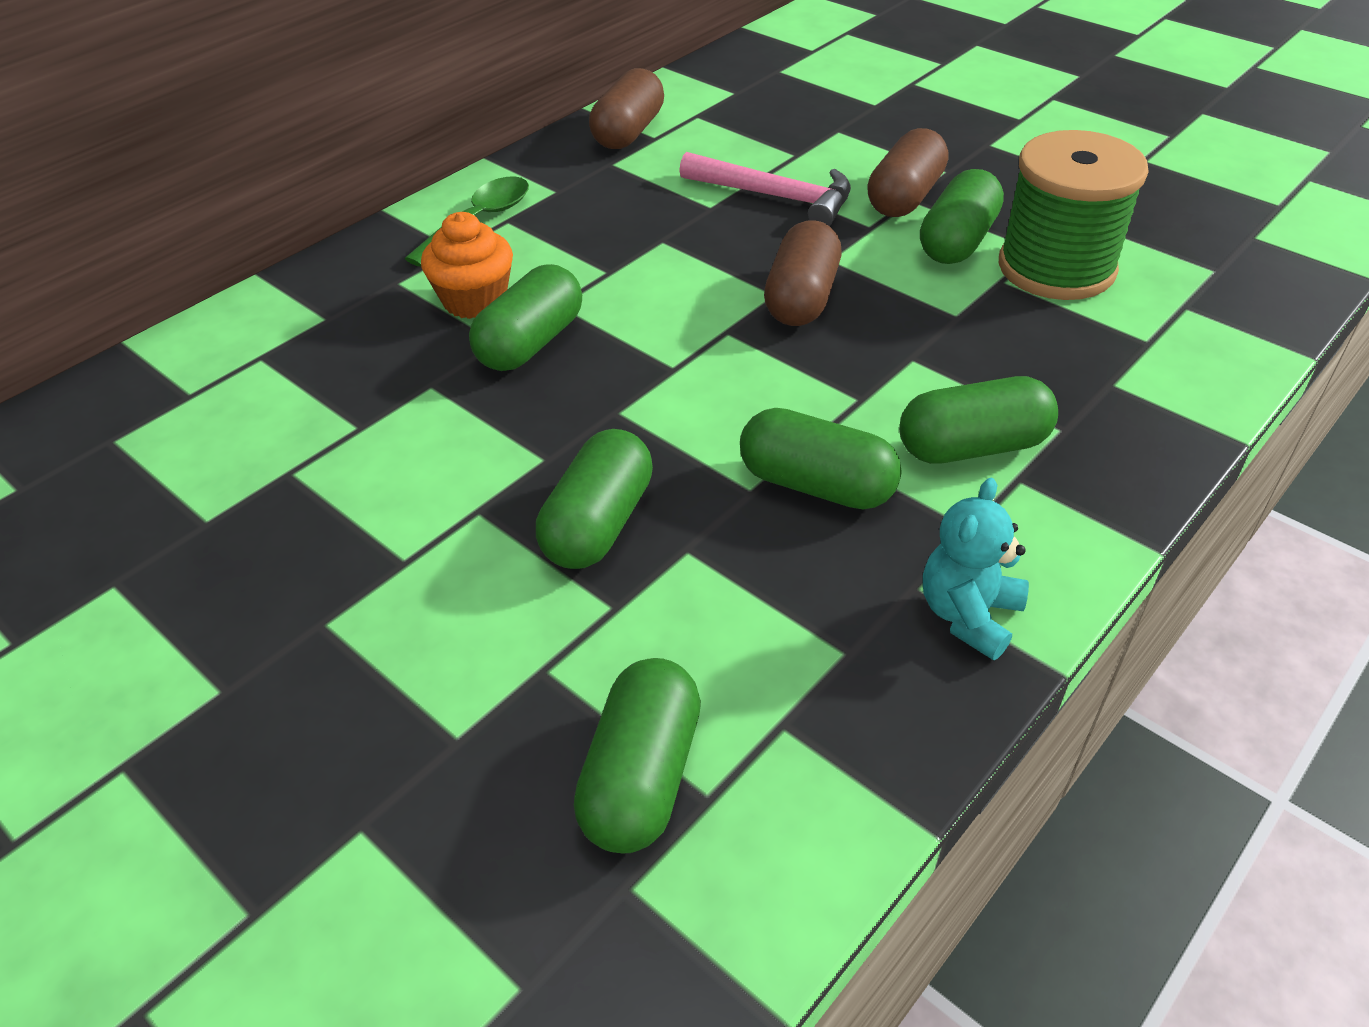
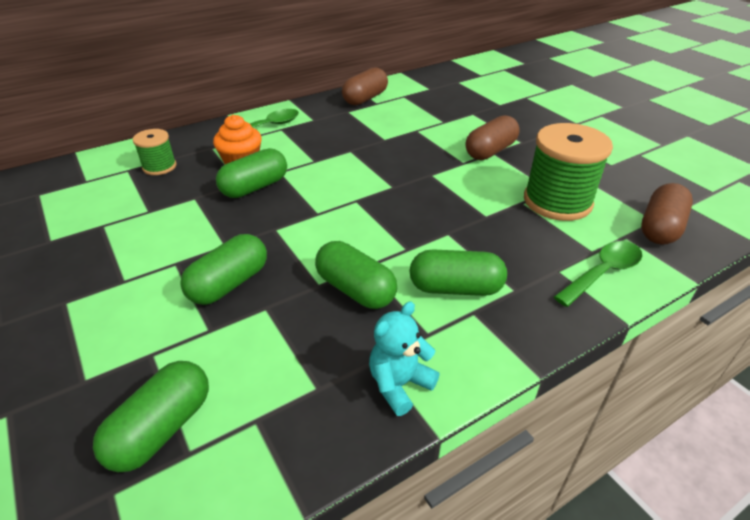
camera: 15 degrees right, 5 degrees down
pink hammer [679,152,851,226] -> none
brown capsule [764,220,841,326] -> brown capsule moved to [641,183,693,245]
green capsule [920,169,1004,264] -> none
none -> green spool [133,129,176,175]
none -> green spoon [554,241,642,307]

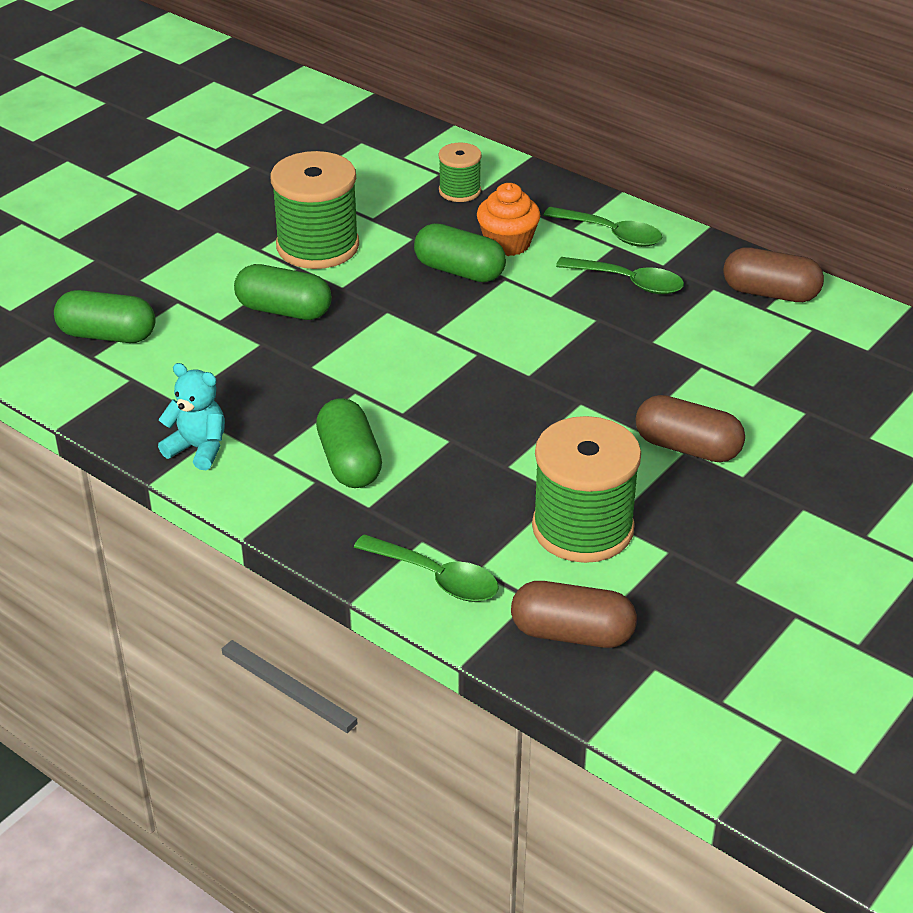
camera: 70 degrees right, 0 degrees up
green capsule [315,241,397,309] -> none
none -> green spool [270,151,359,269]
none -> green spoon [556,257,684,294]

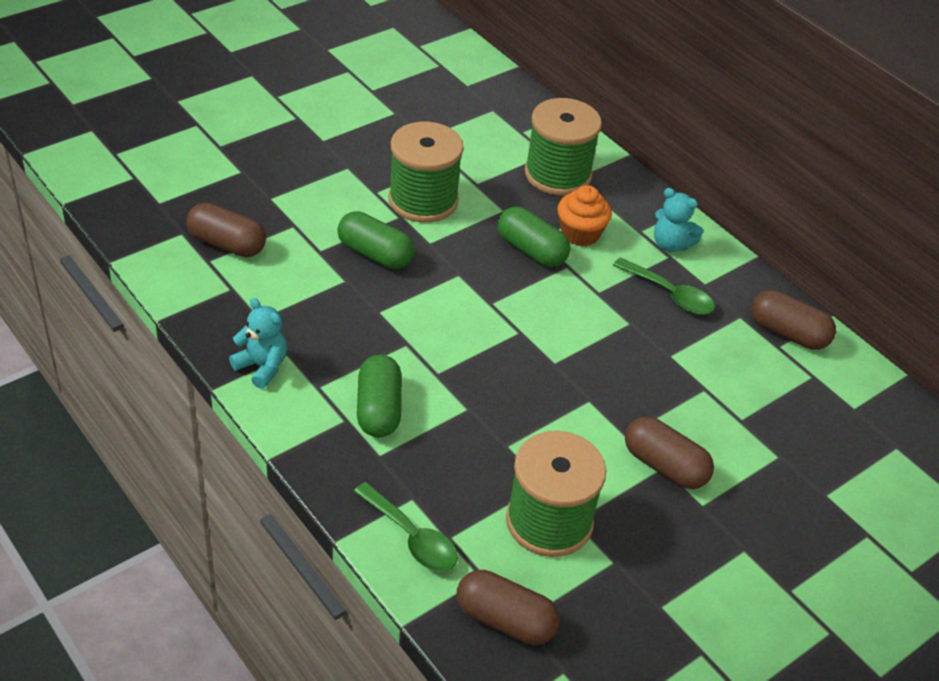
camera: 10 degrees right, 5 degrees up
green capsule [54,290,156,343] -> brown capsule [186,203,266,257]
green spool [439,143,482,202] -> green spool [525,98,602,196], size x1.87
green spoon [544,207,662,247] -> turquoise teddy bear [654,188,703,252]

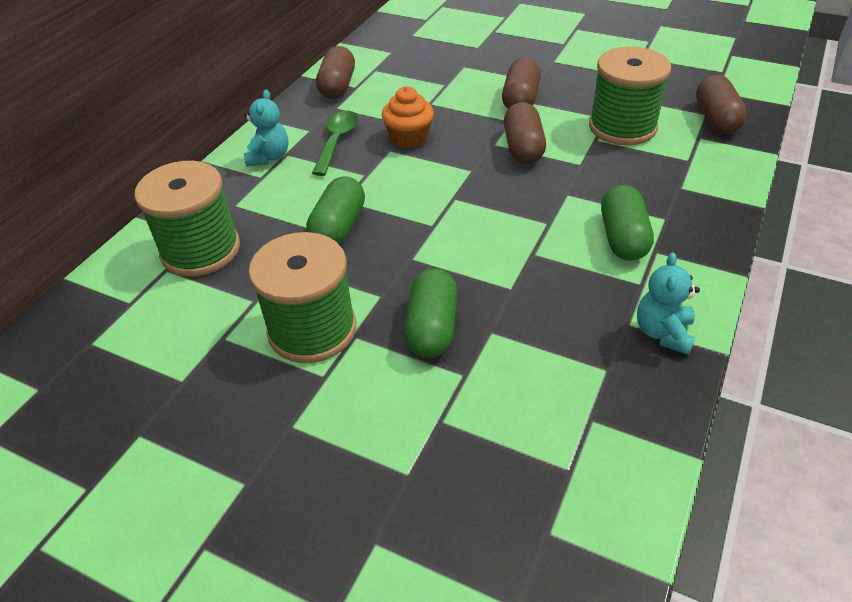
camera: 110 degrees left, 0 degrees up
brown capsule [186,203,266,257] -> brown capsule moved to [504,102,546,164]
green spoon [353,482,458,571] -> none
green capsule [357,355,402,438] -> green capsule turned 60 degrees counterclockwise [601,185,654,261]
orange cupcake [557,185,612,246] -> orange cupcake moved to [382,86,434,148]

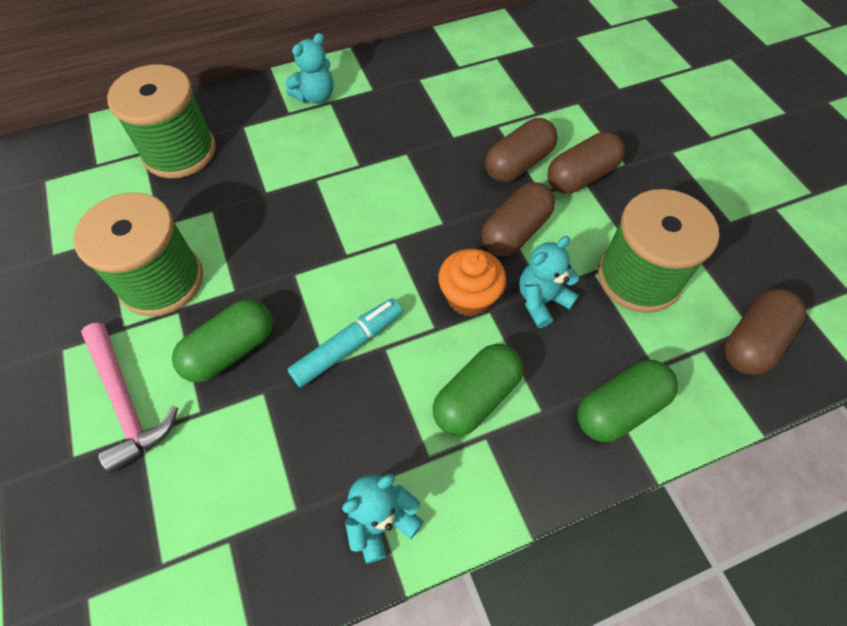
camera: 40 degrees right, 15 degrees up
green capsule [306,176,365,245] -> green capsule moved to [577,360,678,442]
green spoon [312,111,358,176] -> none
brown capsule [316,46,355,99] -> brown capsule moved to [485,118,558,182]
orange cupcake [382,86,434,148] -> orange cupcake moved to [438,249,506,317]
none -> pink hammer [81,323,178,473]
none -> turquoise marker [287,298,403,387]
none -> turquoise teddy bear [519,236,579,328]

